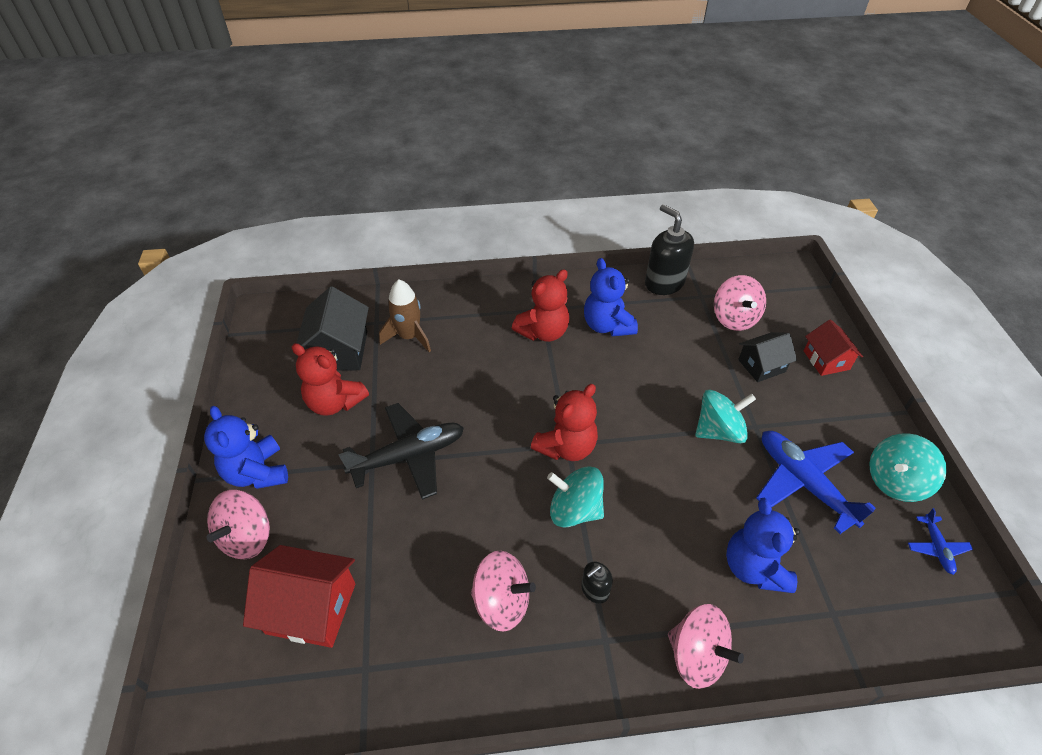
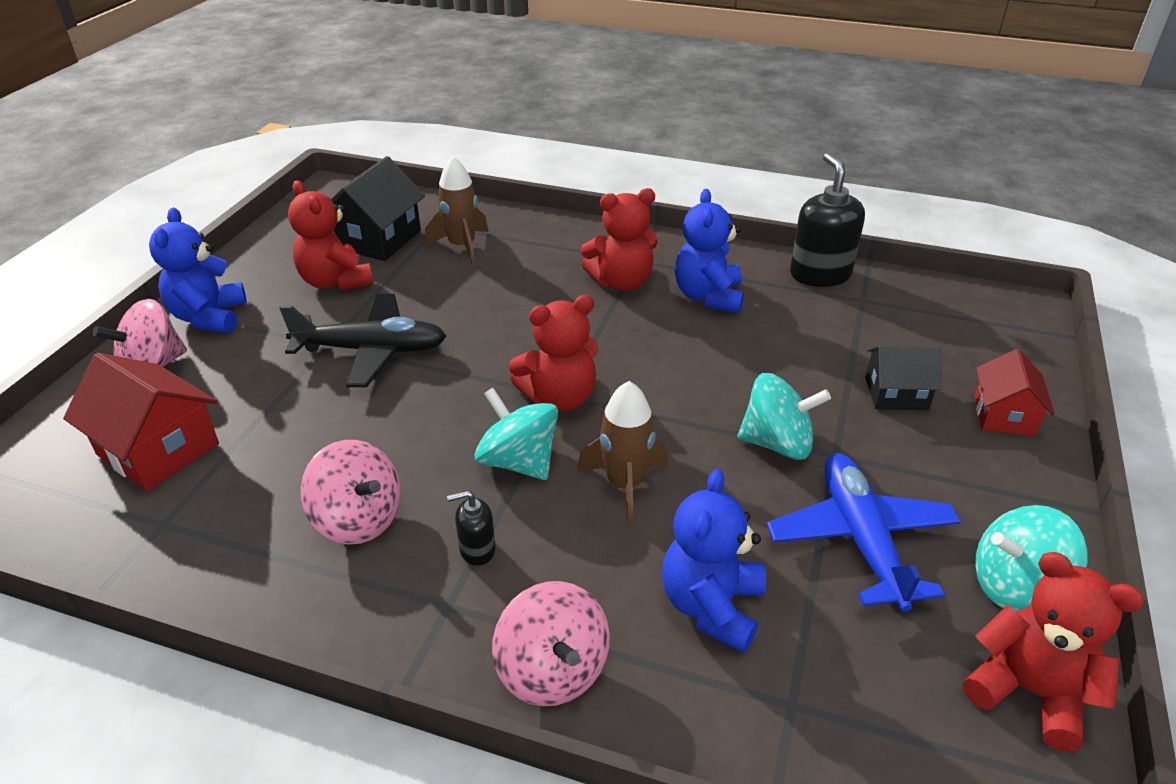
camera: 25 degrees right, 10 degrees down
pink spinning top [714,275,766,331] -> none
blue plane [908,508,973,575] -> red teddy bear [963,552,1144,751]
none -> brown rocket [577,381,669,525]

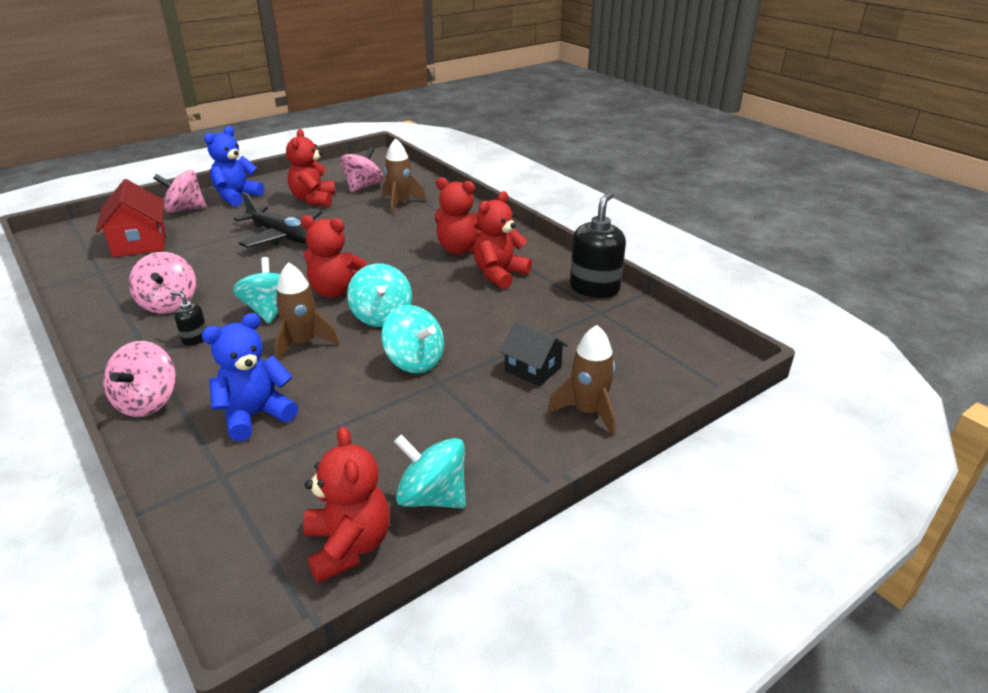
camera: 35 degrees right, 5 degrees down
black house [331,156,425,261] -> pink spinning top [340,147,384,192]
blue teddy bear [675,189,744,313] -> red teddy bear [473,191,532,289]
blue plane [767,453,961,612] -> none
red house [974,349,1055,436] -> brown rocket [547,325,616,437]
none -> turquoise spinning top [347,263,412,327]

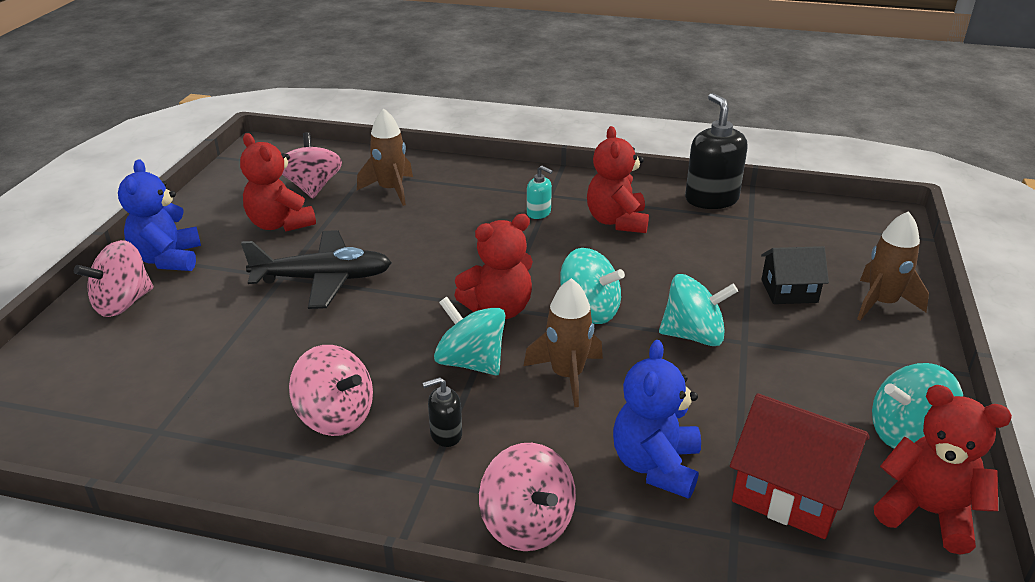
camera: 40 degrees left, 0 degrees up
red house [96,179,165,257] -> red house moved to [730,393,870,539]
red teddy bear [435,177,482,255] -> turquoise soap dispenser [527,166,553,219]

